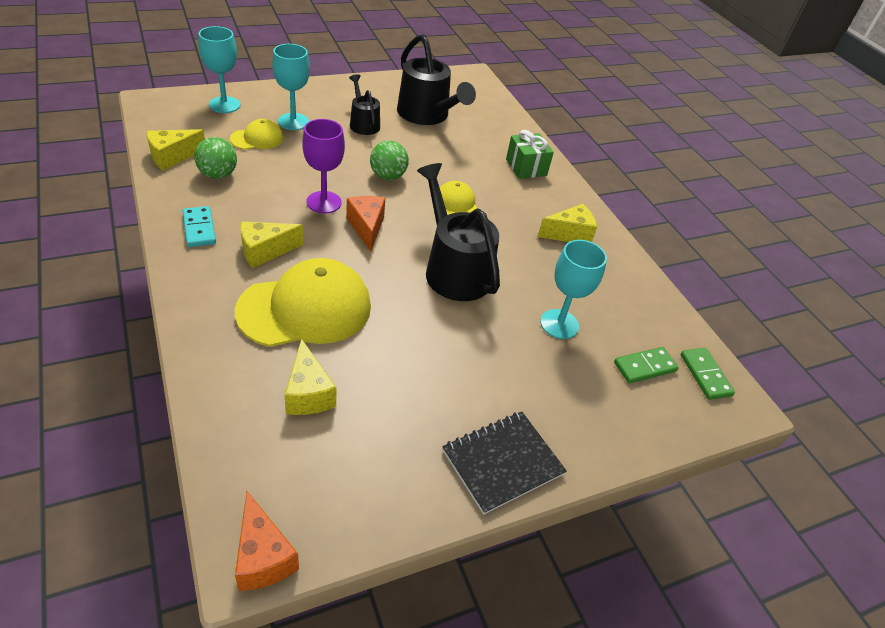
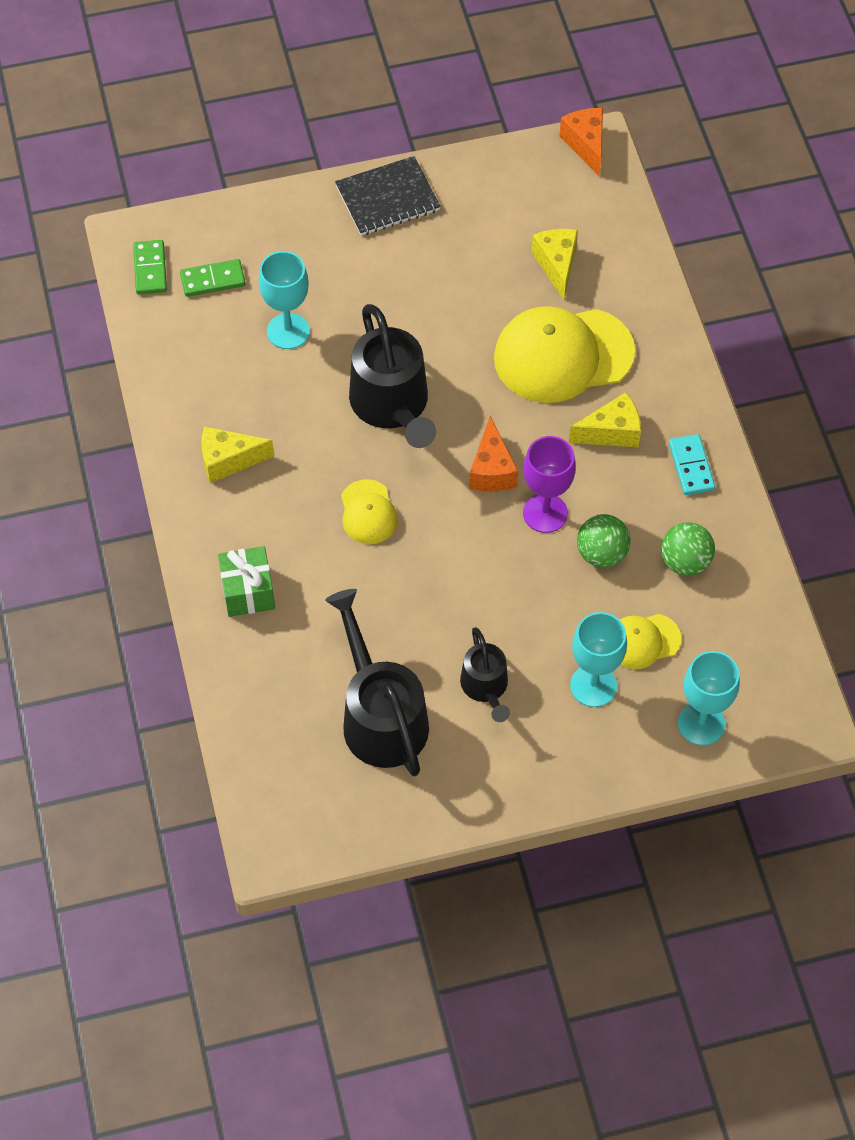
camera: 165 degrees left, 15 degrees up
yellow cheese [147,129,205,170] -> none
green ball [370,141,409,180] -> green ball moved to [577,514,631,568]

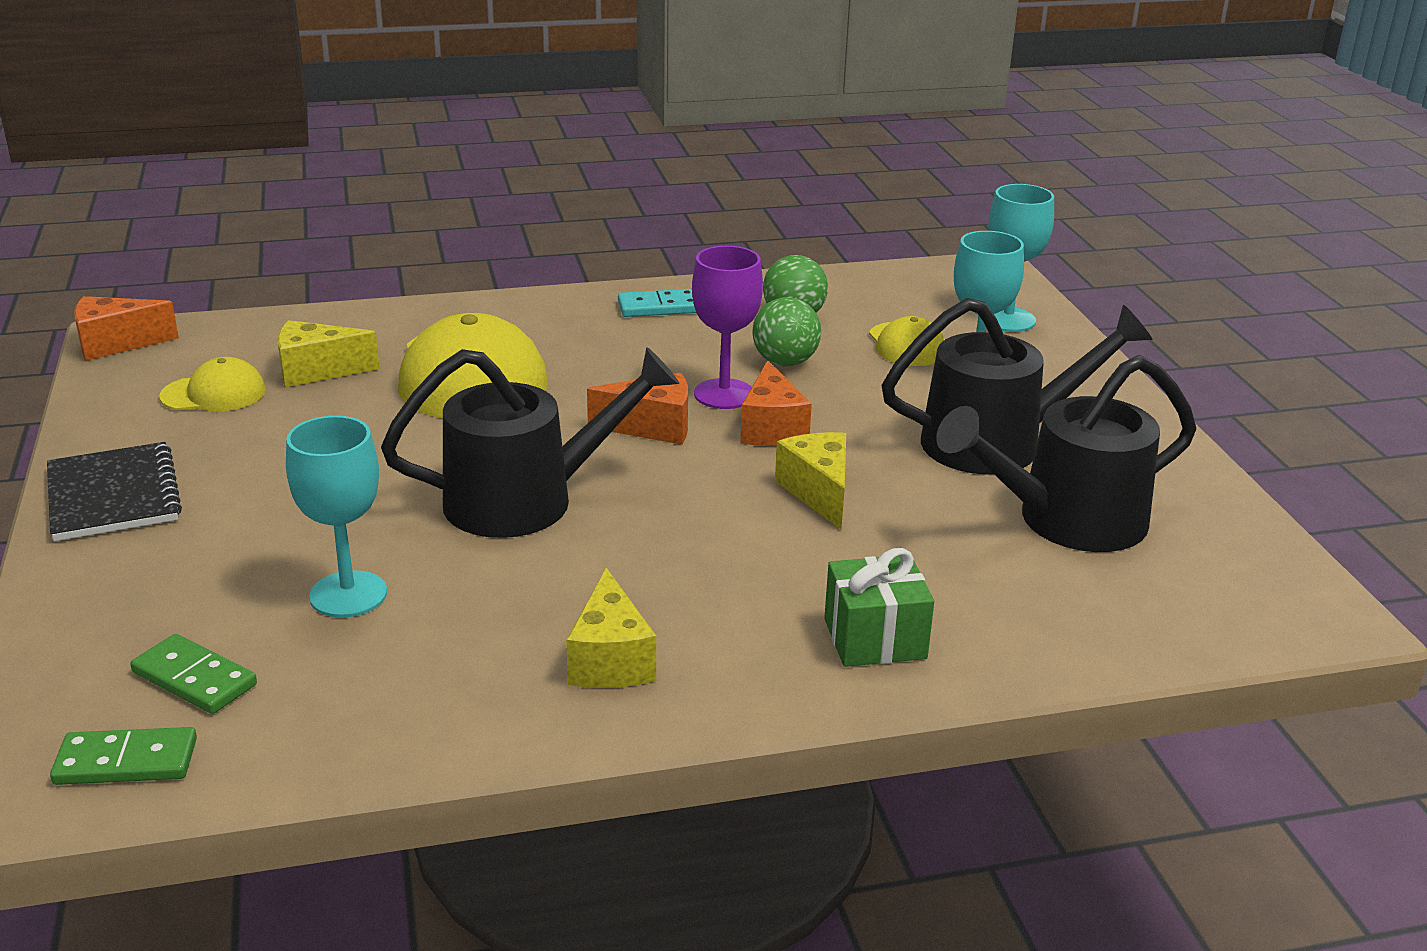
camera: 90 degrees left, 30 degrees down
green domino [180,259,245,297] -> green domino turned 45 degrees counterclockwise [130,634,257,714]
yellow cap [341,479,398,544] -> yellow cap moved to [159,357,266,411]
black watering can [460,627,510,722] -> black watering can [882,298,1153,475], size x1.78
yellow cheese [569,392,641,447] -> yellow cheese moved to [775,432,846,529]
none -> orange cheese [740,360,812,446]

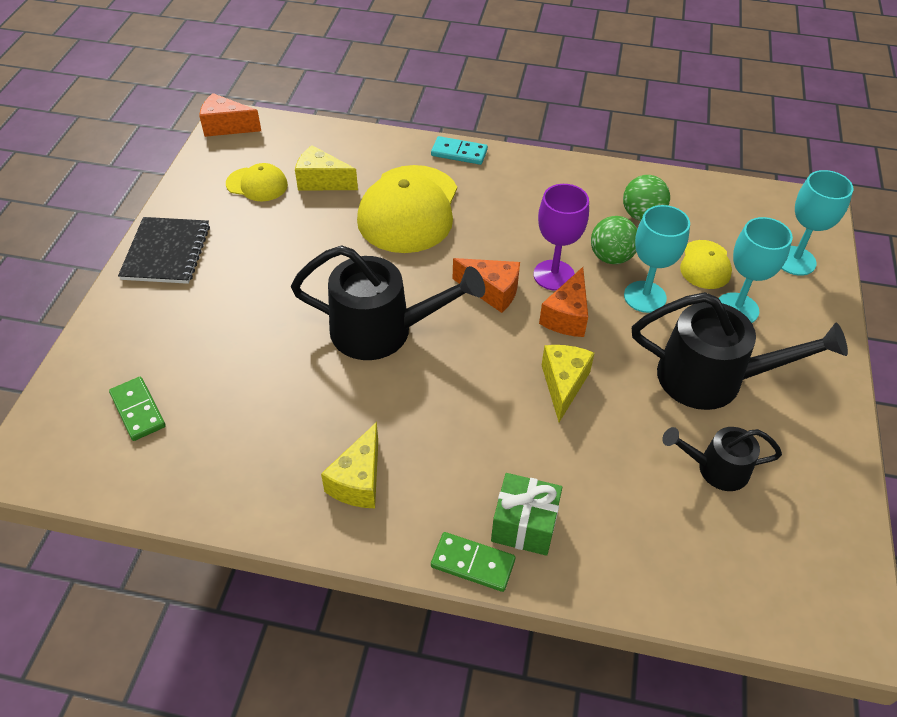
camera: 25 degrees right, 20 degrees up
green domino [50,727,197,785] -> green domino moved to [431,532,515,592]
turquoise goblet [286,416,387,617] -> turquoise goblet moved to [624,205,690,313]
turquoise domino [618,289,696,317] -> turquoise domino moved to [431,136,488,165]
black watering can [936,355,1196,552] -> black watering can [662,427,782,491], size x0.56

